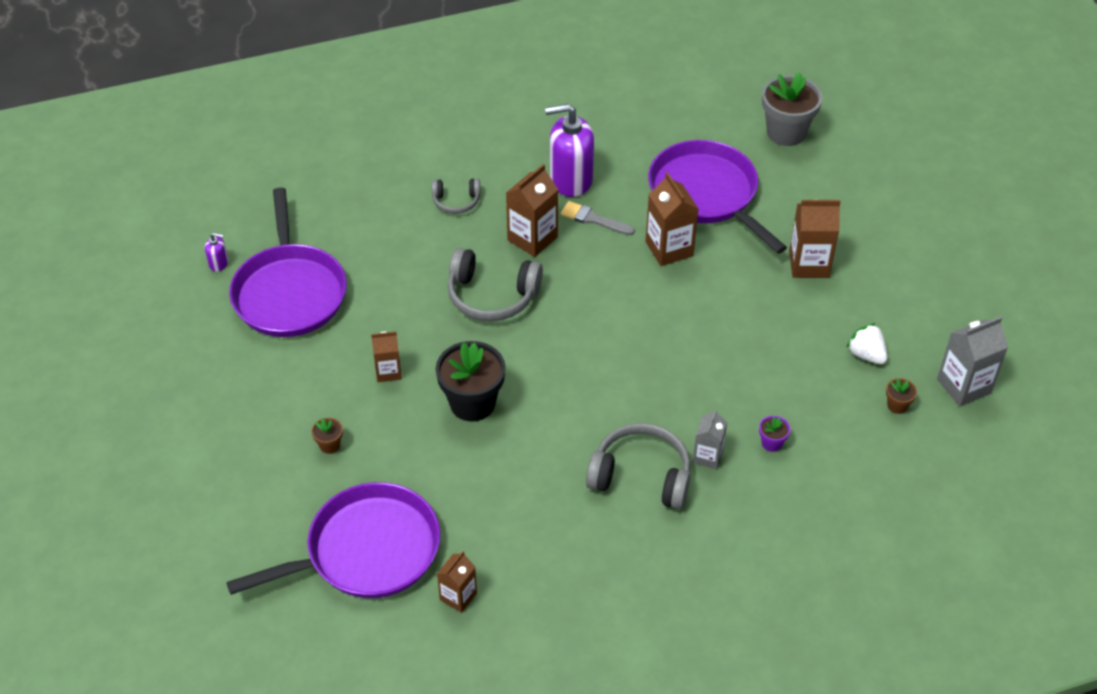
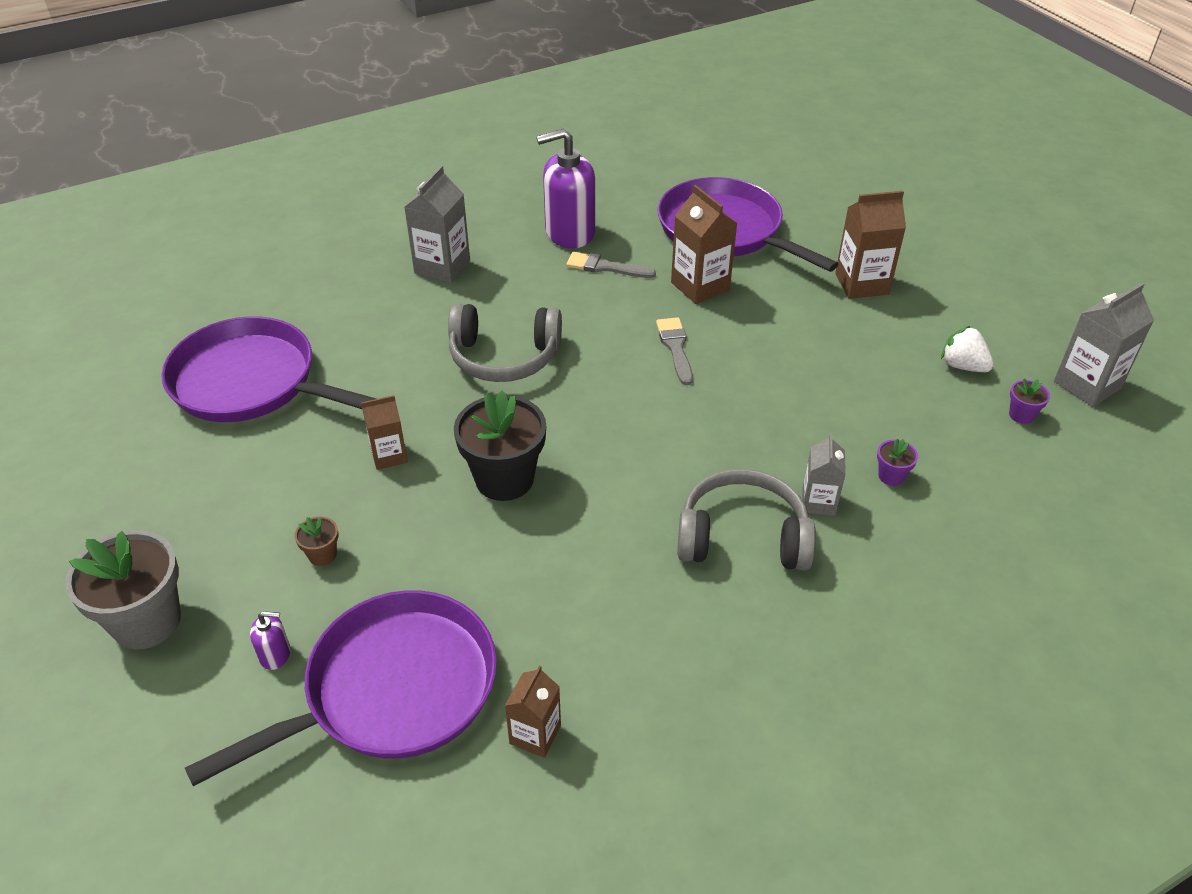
camera: 10 degrees left, 5 degrees down
purple soap dispenser [205,233,228,272] -> purple soap dispenser moved to [250,611,290,670]
purple pan [229,188,347,337] -> purple pan turned 135 degrees clockwise [161,316,376,422]
grey headphones [432,178,480,214] -> grey carton [404,166,470,283]
brown carton [506,164,559,257] -> none
grey flower pot [762,72,822,146] -> grey flower pot moved to [65,530,181,649]
brown flower pot [886,378,917,414] -> purple flower pot [1009,379,1050,424]
none -> grey brush [656,317,693,385]

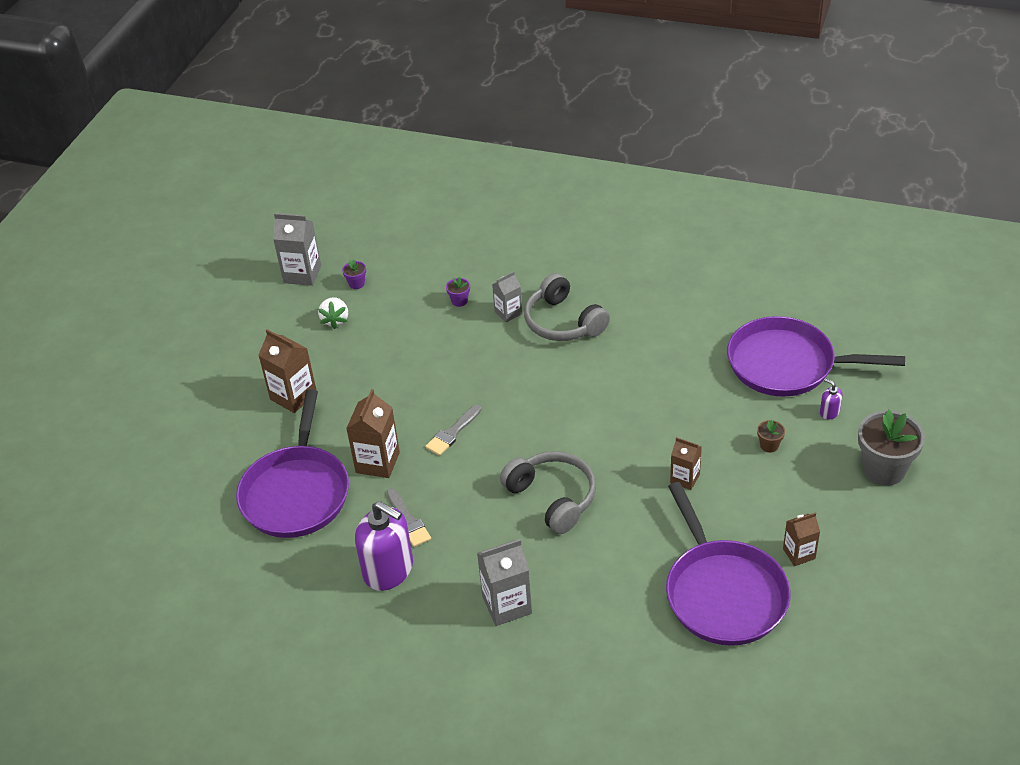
camera: 130 degrees left, 0 degrees up
black flower pot [454,391,546,501] -> none
brown carton [505,666,561,758] -> brown carton moved to [783,512,820,566]

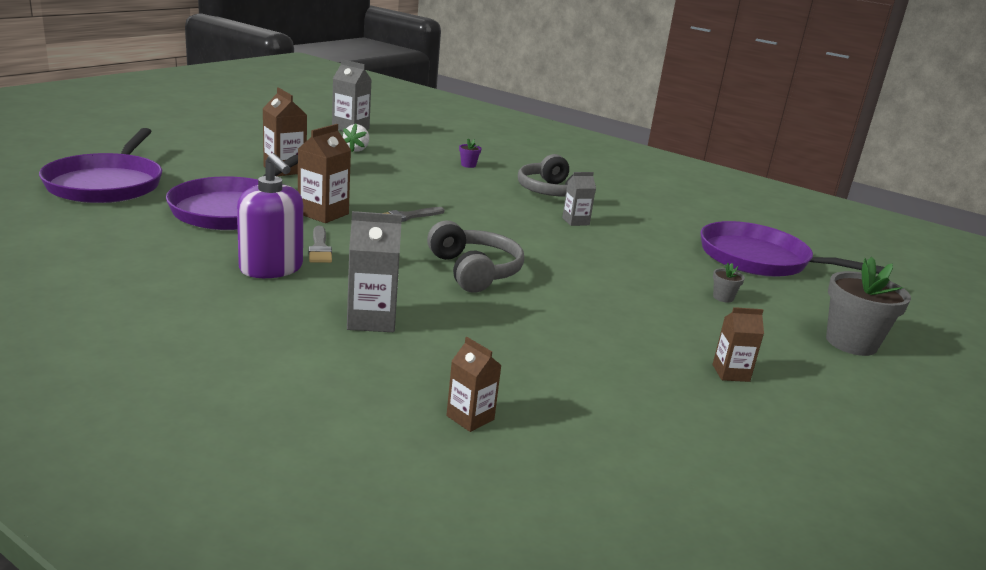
camera: 10 degrees right, 20 degrees down
purple flower pot [342,259,366,289] -> none
grey carton [492,271,522,323] -> grey carton moved to [562,172,596,226]
purple pan [666,482,791,646] -> purple pan moved to [39,128,162,203]
brown carton [670,437,702,490] -> brown carton moved to [446,337,502,432]
brown flower pot [757,420,785,453] -> grey flower pot [713,263,745,302]
purple soap dispenser [820,378,843,420] -> none

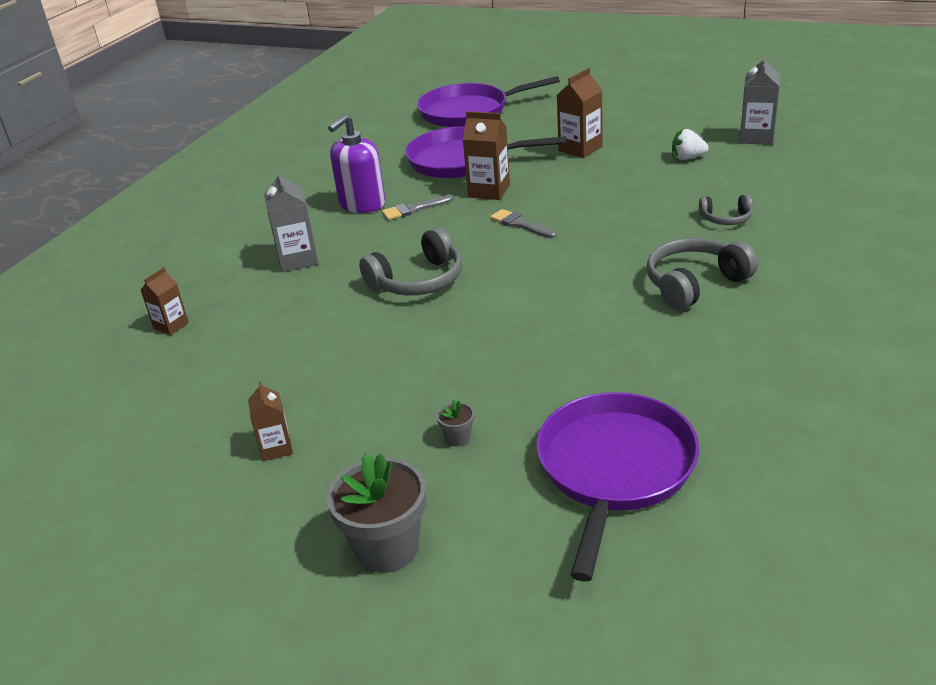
camera: 85 degrees right, 10 degrees up
purple flower pot [459,138,481,168] -> grey headphones [699,195,752,225]
grey carton [562,172,596,226] -> none

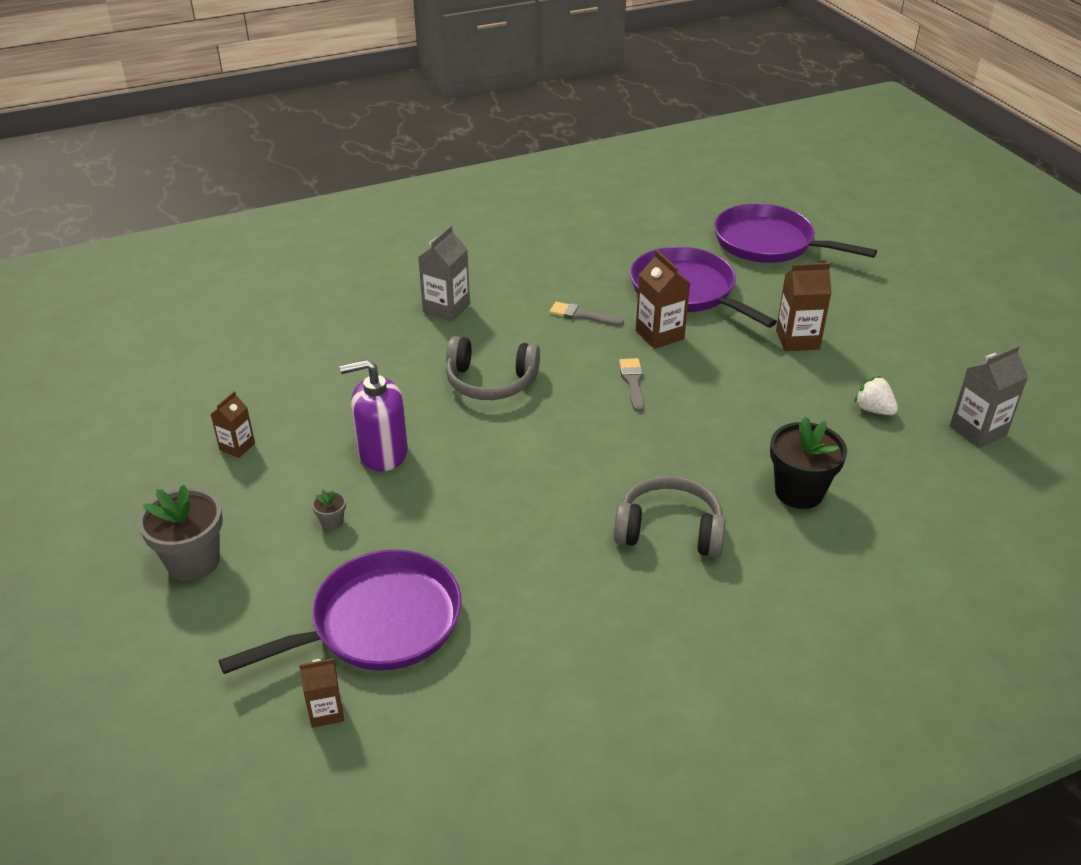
camera: 40 degrees right, 5 degrees up
brown carton [141,267,189,335] -> brown carton moved to [299,658,344,728]
purple soap dispenser [328,114,385,213] -> purple soap dispenser moved to [340,359,408,471]
grey headphones [699,195,752,225] -> black flower pot [770,417,847,509]

